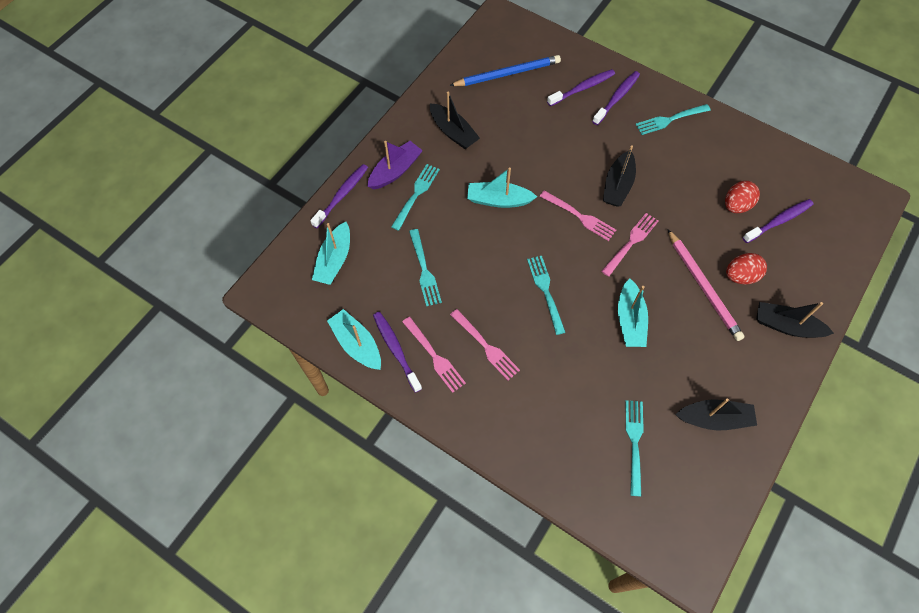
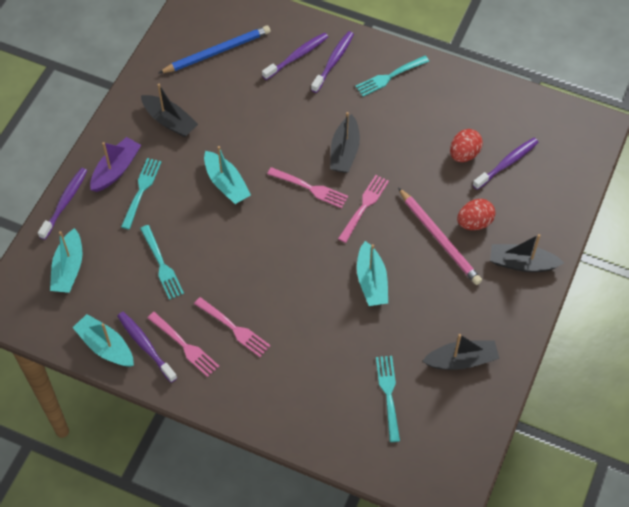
camera: 10 degrees left, 5 degrees down
turquoise boat [467,168,537,208] -> turquoise boat turned 120 degrees counterclockwise [204,146,251,204]
turquoise fork [527,256,566,335] -> none

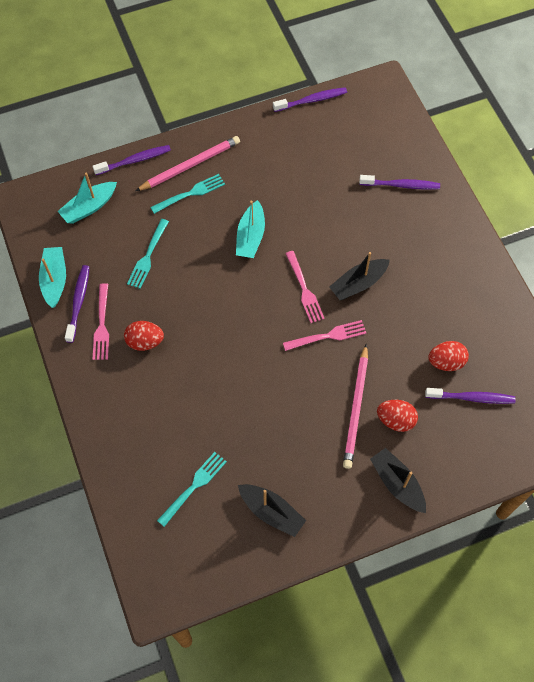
camera: 45 degrees right, 5 degrees up
purple boat [90,137,141,192] -> pink pencil [136,136,240,191]
black boat [141,84,198,137] -> none
blue pencil [159,26,270,73] -> none
pink fork [194,297,271,357] -> red egg [124,321,164,351]
purple toothbrush [311,31,354,93] -> purple toothbrush moved to [273,87,347,112]
turquoise fork [355,56,429,96] -> none
turquoise boat [357,241,388,306] -> none

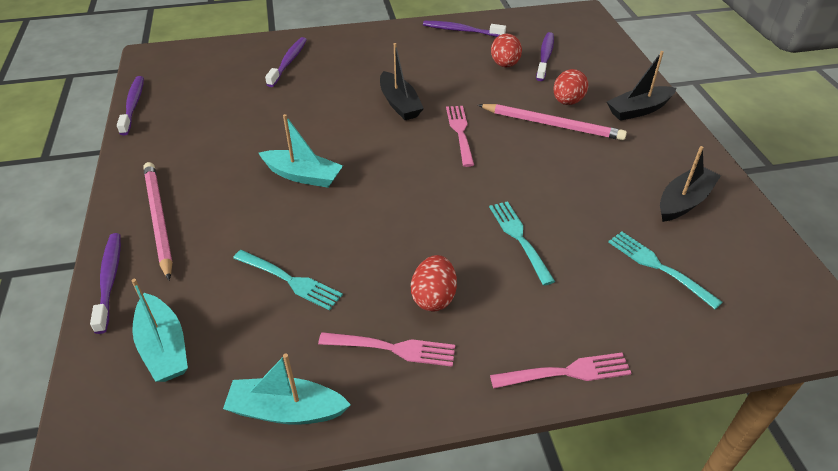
camera: 80 degrees left, 20 degrees down
purple toothbrush [65,265,89,343] -> purple toothbrush moved to [423,21,506,37]
turquoise fork [150,174,225,214] -> turquoise fork moved to [489,201,555,285]
pink fork [285,251,325,323] -> pink fork moved to [490,352,632,388]

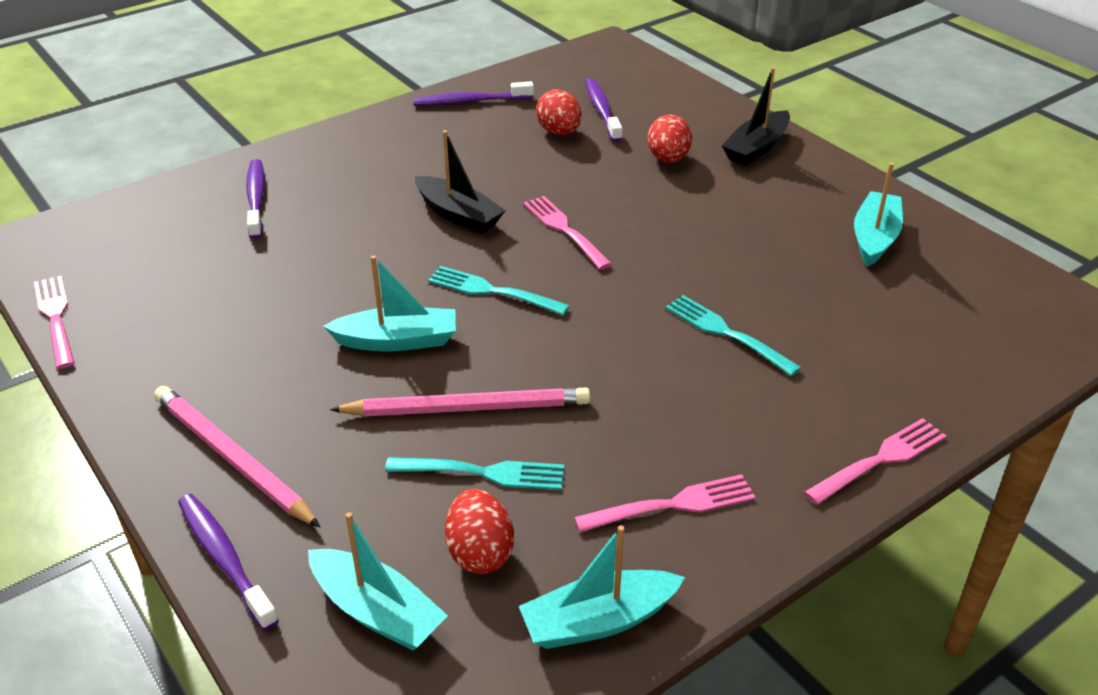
camera: 25 degrees left, 5 degrees down
purple toothbrush [117,76,144,135] -> pink fork [34,276,75,369]
red egg [411,255,457,312] -> red egg moved to [445,489,514,574]
pink pencil [478,104,627,141] -> pink pencil moved to [330,388,590,417]
turquoise fork [608,231,723,309] -> turquoise fork moved to [428,266,570,316]
black boat [660,146,721,222] -> turquoise boat [854,163,903,267]

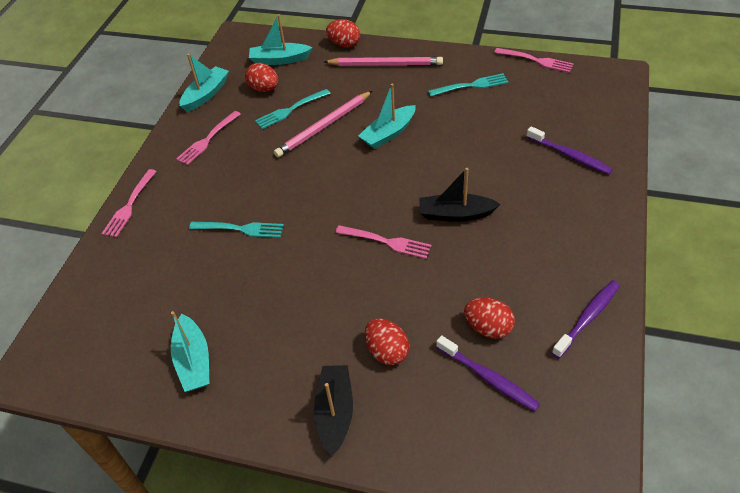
camera: 145 degrees right, 10 degrees up
purple toothbrush [178,494,279,631] -> red egg [326,19,360,48]
turquoise fork [428,266,570,316] -> turquoise fork moved to [428,73,509,97]

